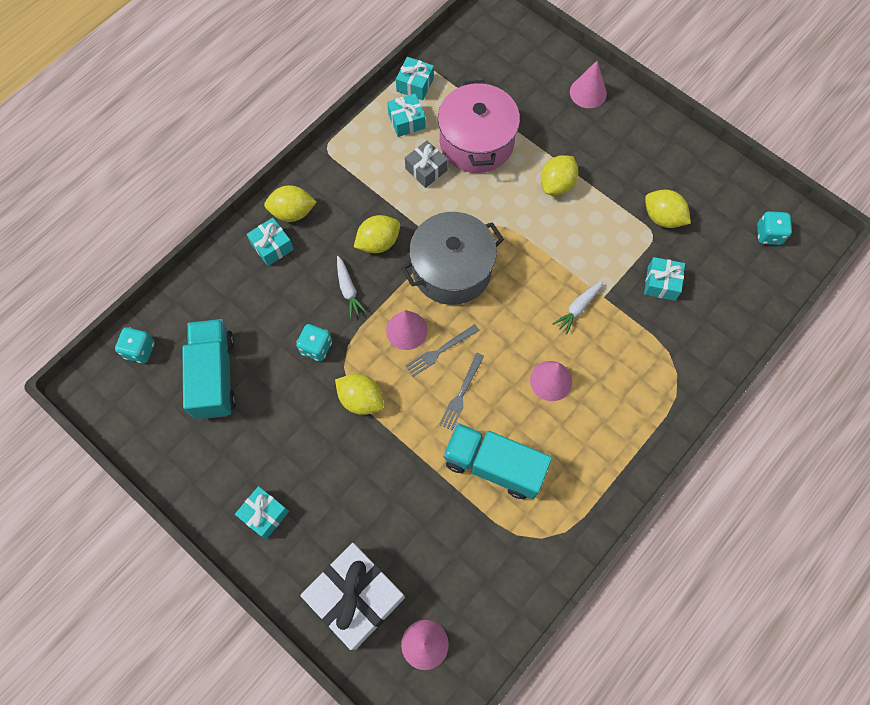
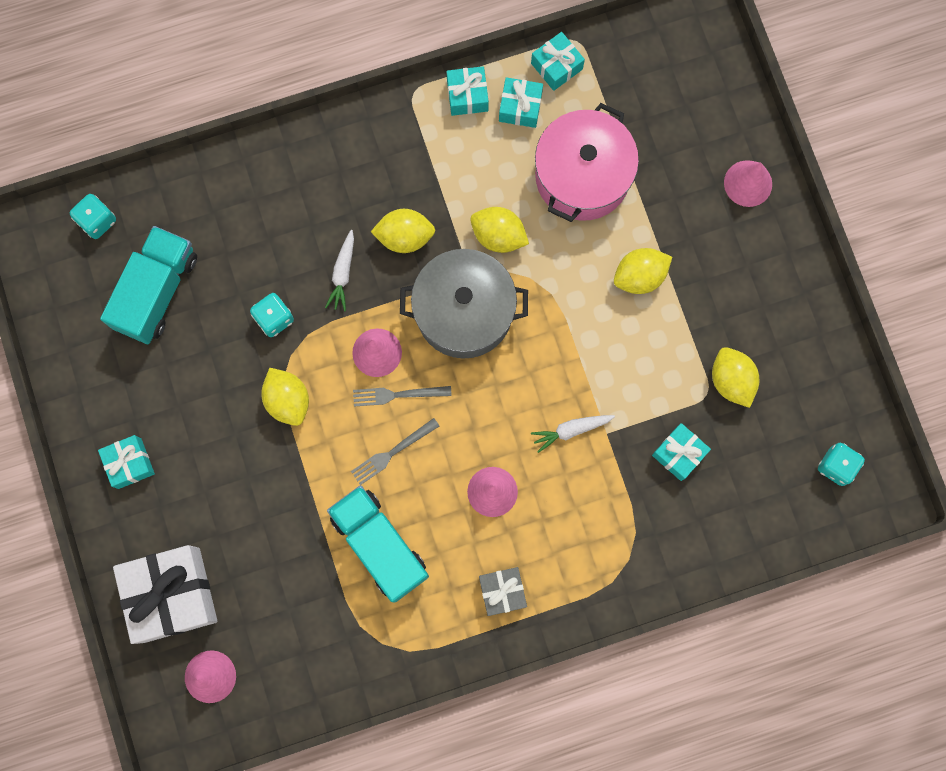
camera: 30 degrees right, 10 degrees up
turquoise gift [247,218,294,266] -> turquoise gift moved to [447,66,489,116]
yellow lemon [264,185,317,222] -> yellow lemon moved to [470,207,529,253]
grey gift [405,140,448,188] -> grey gift moved to [479,567,527,616]

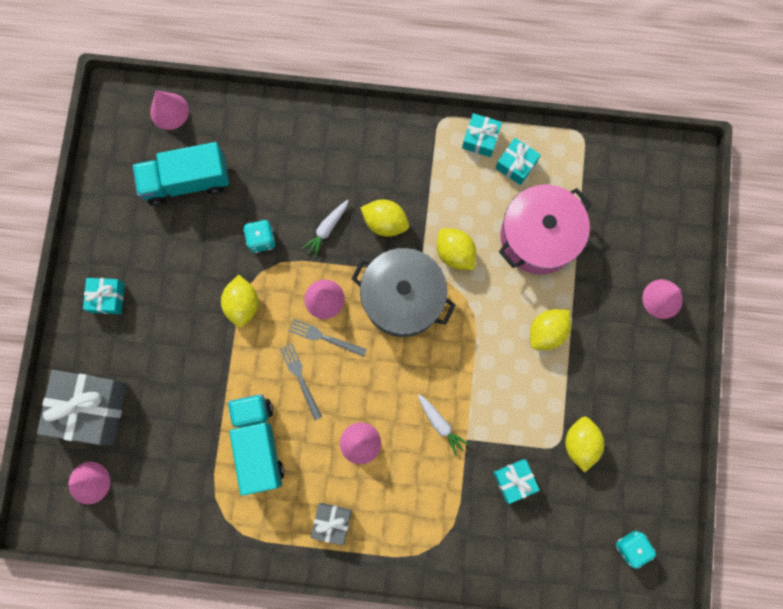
camera: 25 degrees right, 0 degrees up
turquoise dice [70,194,116,239] -> pink cone [150,90,189,130]
turquoise truck [100,226,197,344] -> turquoise truck turned 150 degrees counterclockwise [133,142,229,205]
white gift [113,545,217,644] -> grey gift [37,370,127,445]
grey fork [351,418,439,485] -> grey fork turned 75 degrees clockwise [280,343,322,421]
turquoise gift [531,32,585,91] -> none
white carrot [531,415,615,453] -> white carrot turned 135 degrees counterclockwise [418,394,469,456]
yellow lemon [614,248,672,294] -> yellow lemon turned 45 degrees counterclockwise [530,309,571,350]

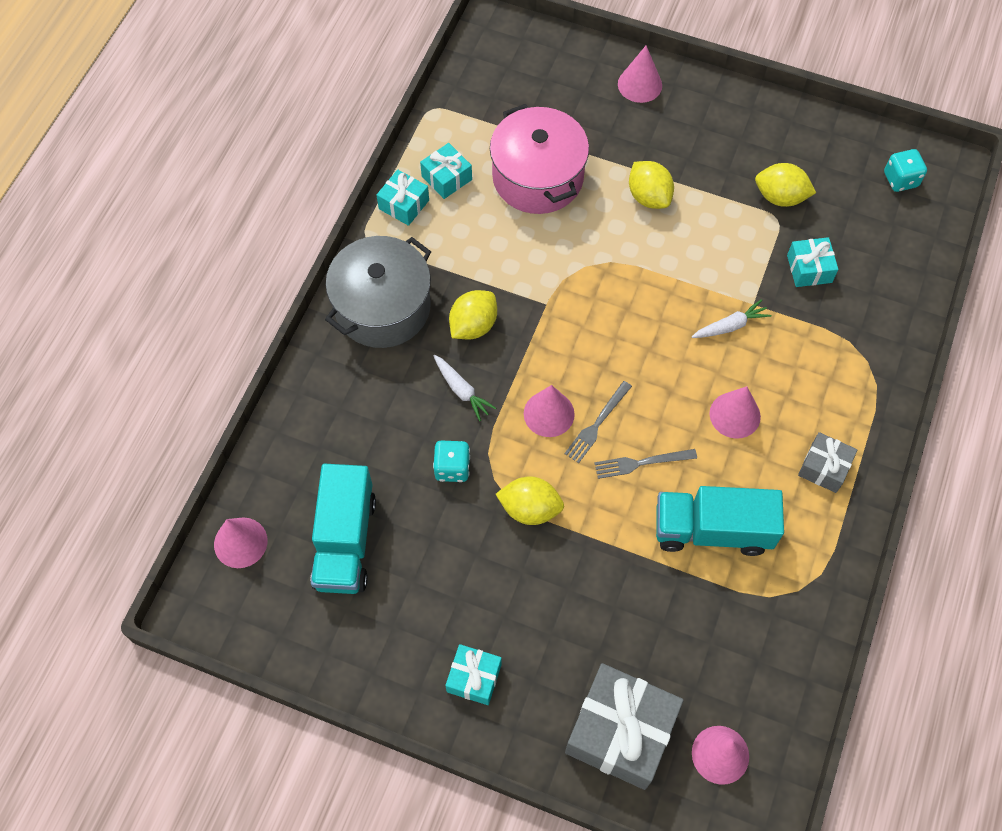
camera: 75 degrees left, 15 degrees down
grey pot [351,248,456,337] -> grey pot moved to [325,236,431,348]
yellow lemon [437,228,476,270] -> none

